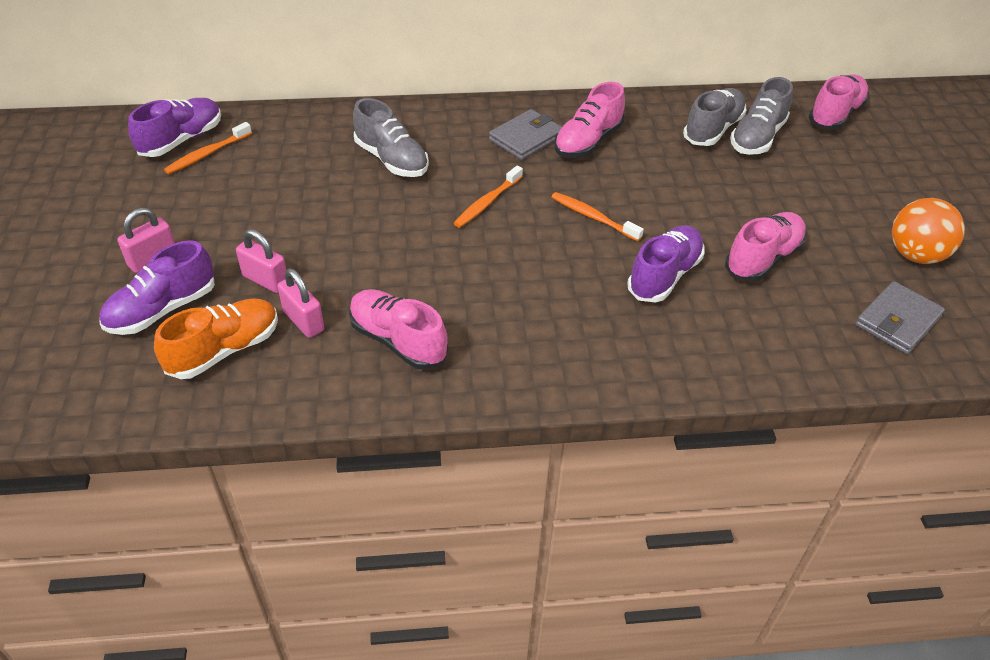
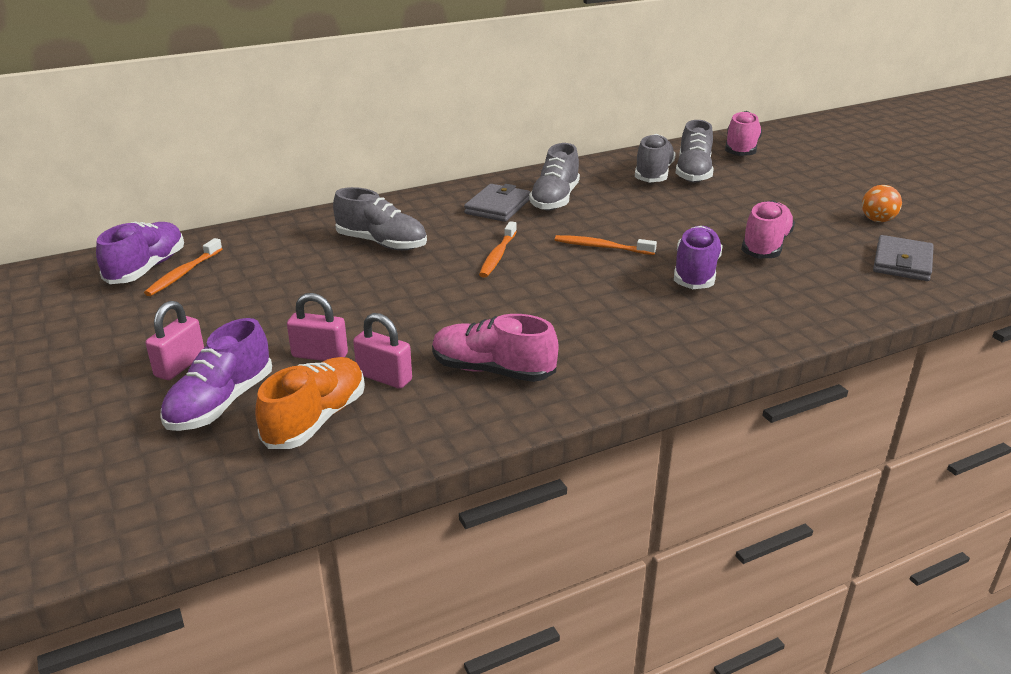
camera: 20 degrees left, 15 degrees down
pink shoe [554,82,625,158] -> grey shoe [529,143,580,210]
orange ball [892,198,965,264] -> orange ball [862,185,902,222], size x0.65

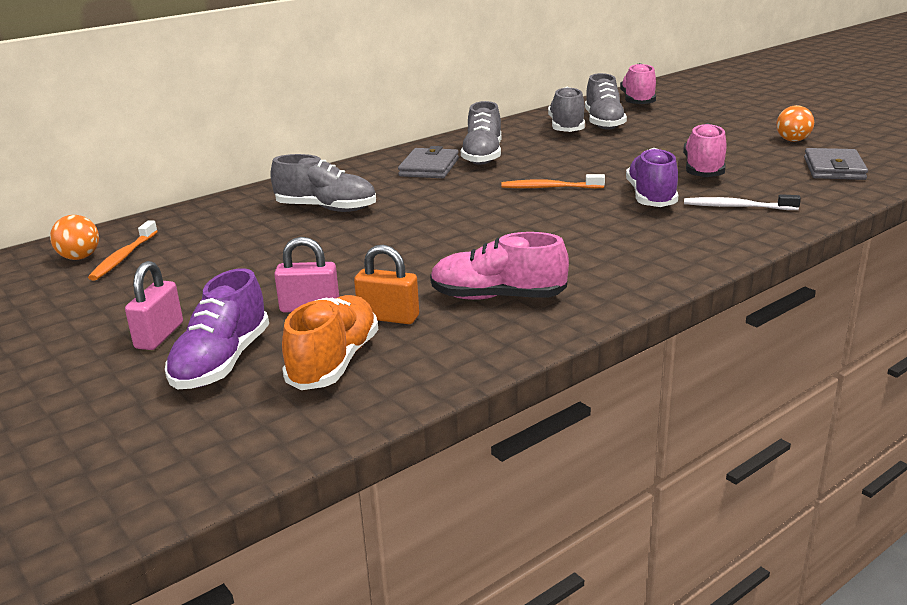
camera: 10 degrees left, 5 degrees down
purple shoe [96,221,184,284] -> orange ball [50,215,99,260]
pink padlock [353,313,412,389] -> orange padlock [354,245,419,324]
orange toothbrush [479,221,517,278] -> none
none -> white toothbrush [684,194,801,210]

